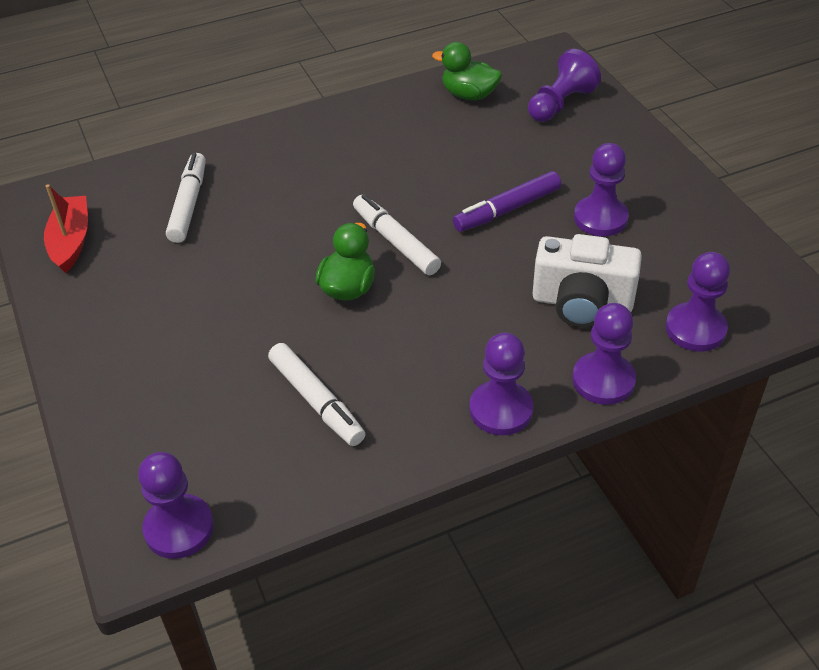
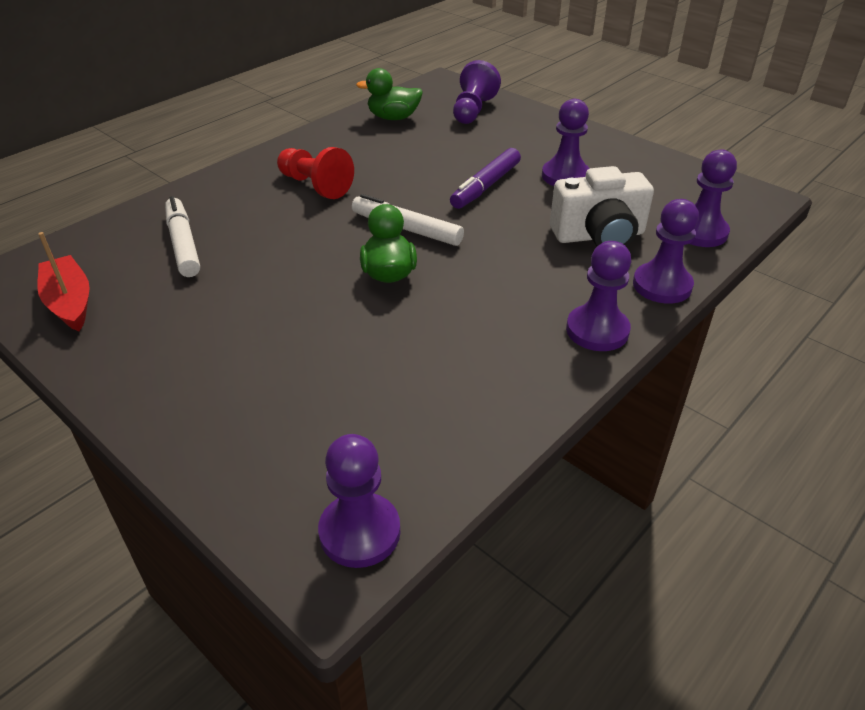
camera: 25 degrees left, 5 degrees down
white marker [268,343,365,446] -> none
none -> red pawn [277,147,354,199]

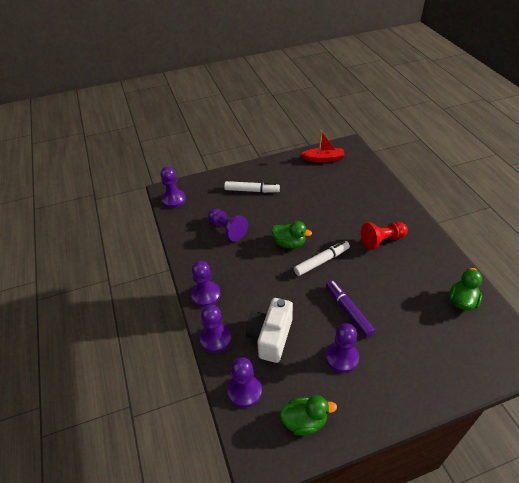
camera: 120 degrees right, 5 degrees up
white marker [165,196,200,277] -> white marker moved to [224,181,280,193]
purple pawn [453,60,501,124] -> purple pawn moved to [208,209,248,241]
none -> green duck [280,395,337,436]

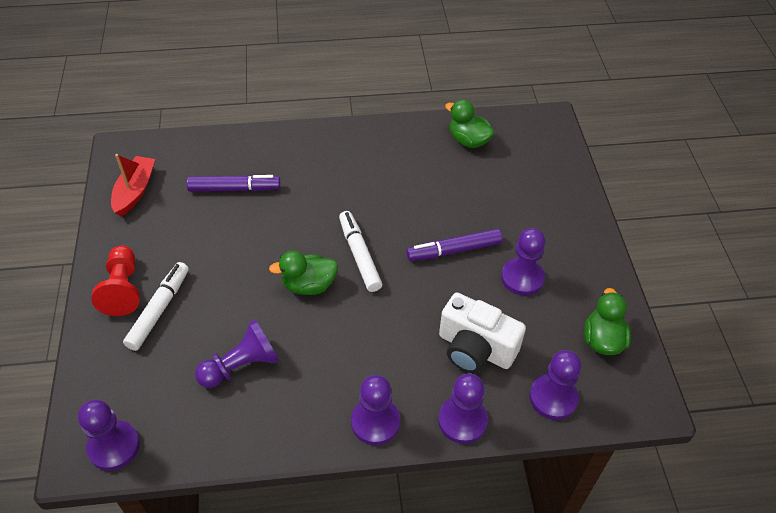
camera: 80 degrees left, 5 degrees up
green duck [272,221,312,248] -> green duck turned 135 degrees counterclockwise [269,251,338,295]
red pawn [361,222,408,250] -> red pawn moved to [91,245,140,316]
none -> purple marker [187,175,280,192]

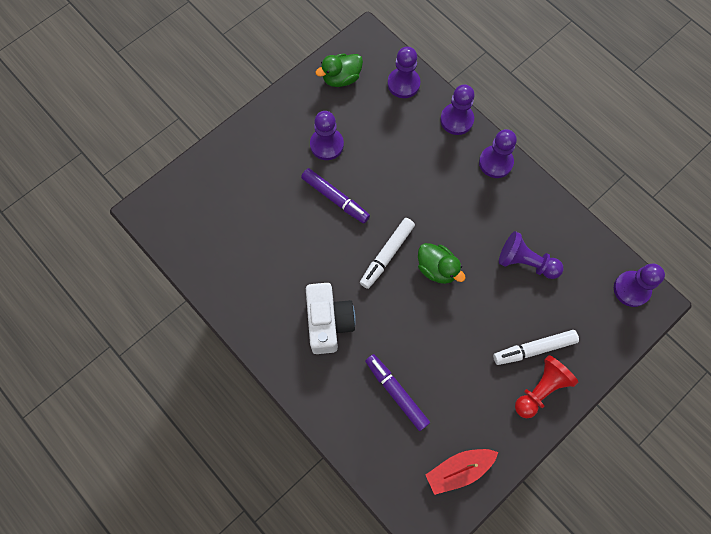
camera: 125 degrees left, 20 degrees up
white camera [439,293,526,373] -> white camera moved to [306,283,356,354]
green duck [445,100,494,148] -> none

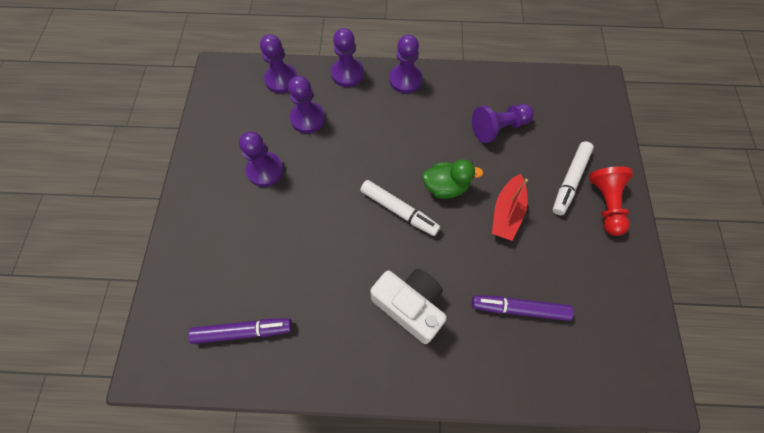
camera: 45 degrees left, 5 degrees down
purple marker [301,168,370,224] -> purple marker moved to [188,318,292,344]
green duck [315,53,363,87] -> none
white marker [360,218,415,289] -> white marker turned 45 degrees counterclockwise [360,180,440,236]
red boat [426,449,498,495] -> red boat moved to [492,174,528,241]
purple pawn [614,264,665,307] -> purple pawn moved to [288,76,325,133]

